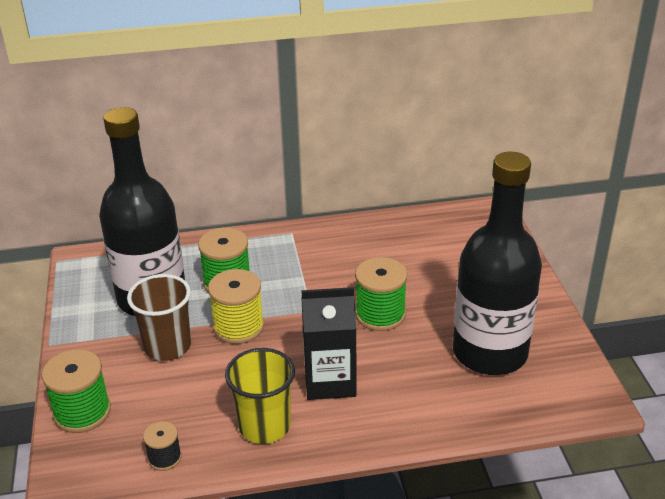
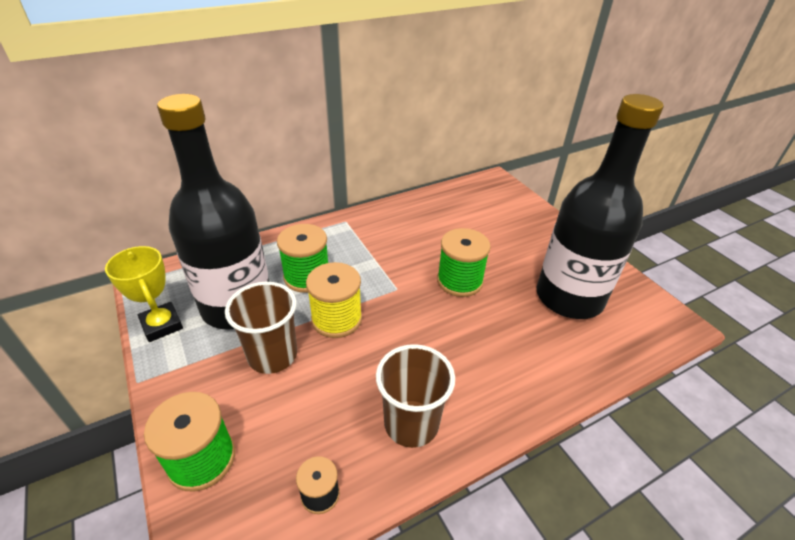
camera: 20 degrees left, 5 degrees up
yellow cup [225,348,295,444] -> brown cup [376,344,455,448]
black carton [301,287,356,400] -> none
none -> yellow trophy [105,246,183,342]

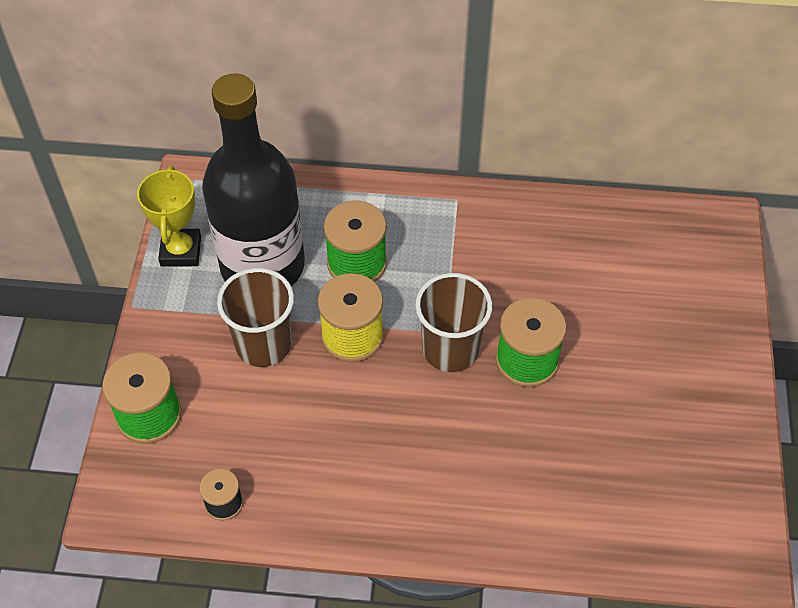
camera: 35 degrees right, 15 degrees up
brown cup [376,344,455,448] -> brown cup moved to [415,273,492,372]
black bottle [537,94,664,319] -> none

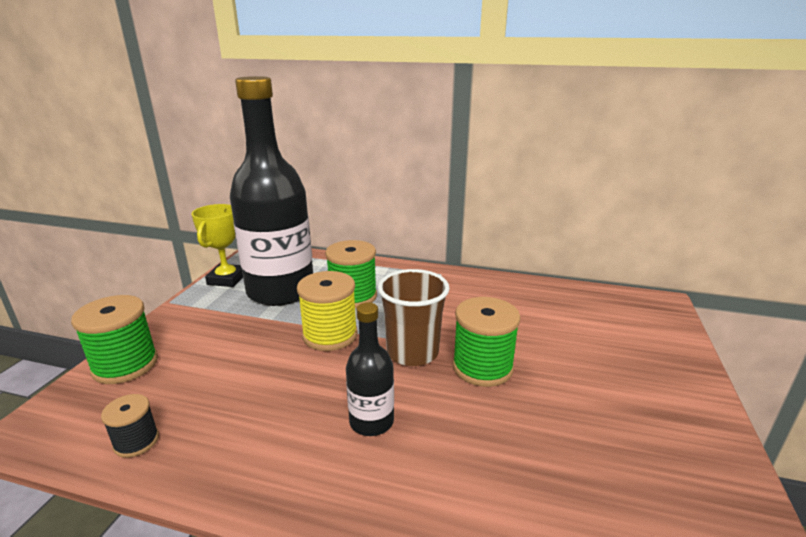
camera: 10 degrees right, 30 degrees down
brown cup [217,268,294,367] -> none
none -> black bottle [346,302,394,436]

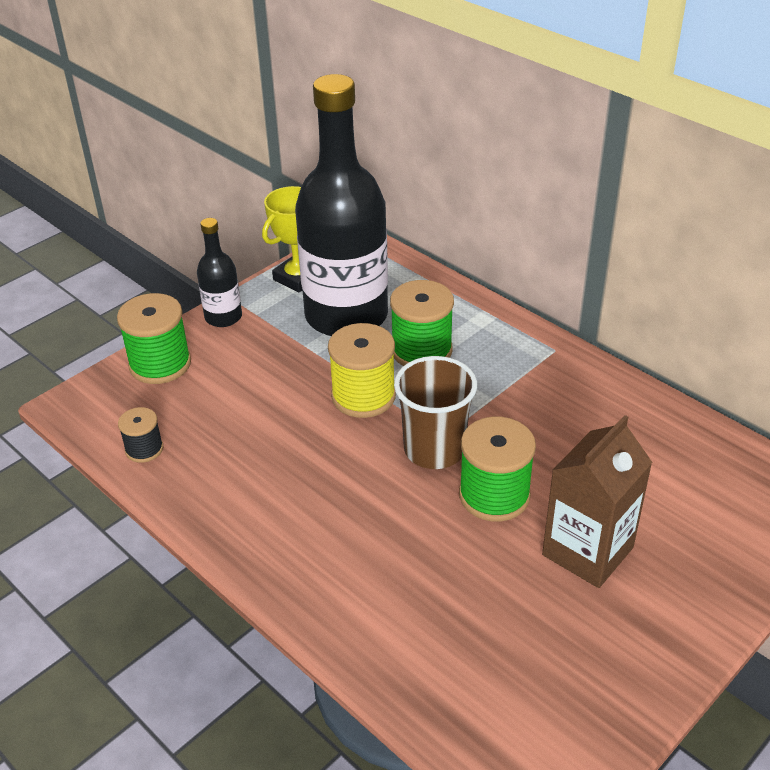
camera: 30 degrees right, 15 degrees up
black bottle [346,302,394,436] -> black bottle moved to [197,218,242,327]
none -> brown carton [542,415,652,588]

